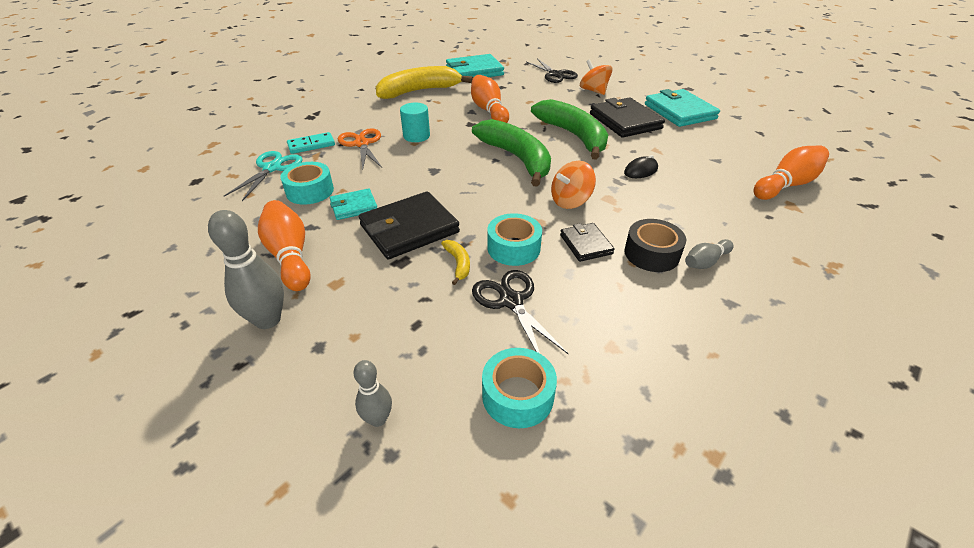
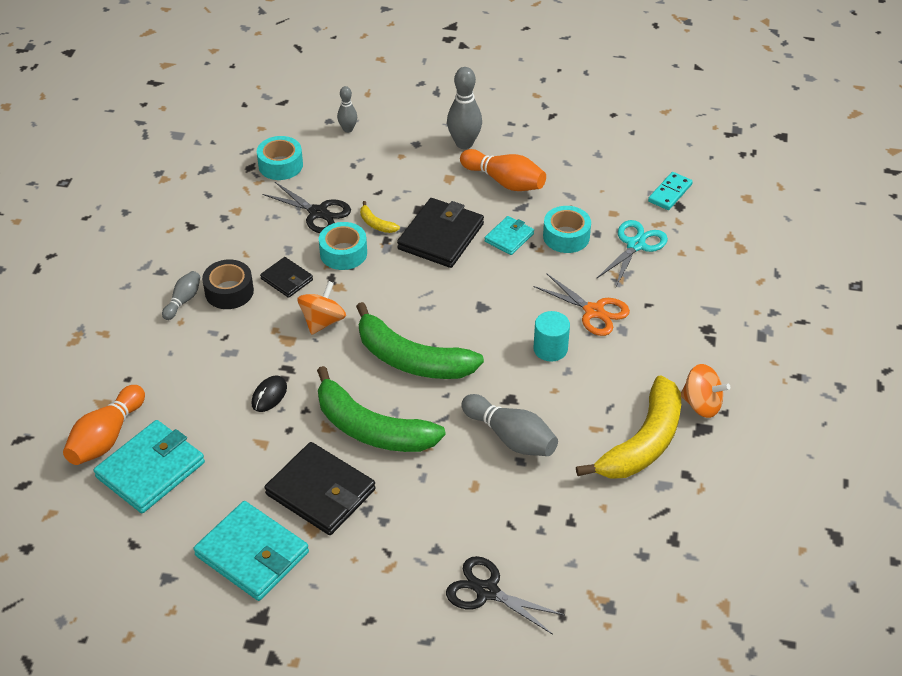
camera: 150 degrees right, 5 degrees up
turquoise scissors [224,151,303,201] -> turquoise scissors turned 135 degrees counterclockwise [596,220,668,286]
turquoise domino [287,132,335,154] -> turquoise domino moved to [648,172,693,210]
turquoise wallet [446,54,504,77] -> turquoise wallet moved to [94,420,205,513]
orange bowling pin [471,75,509,123] -> grey bowling pin [461,394,558,456]
orange spinning top [580,59,613,95] -> orange spinning top moved to [681,364,730,418]

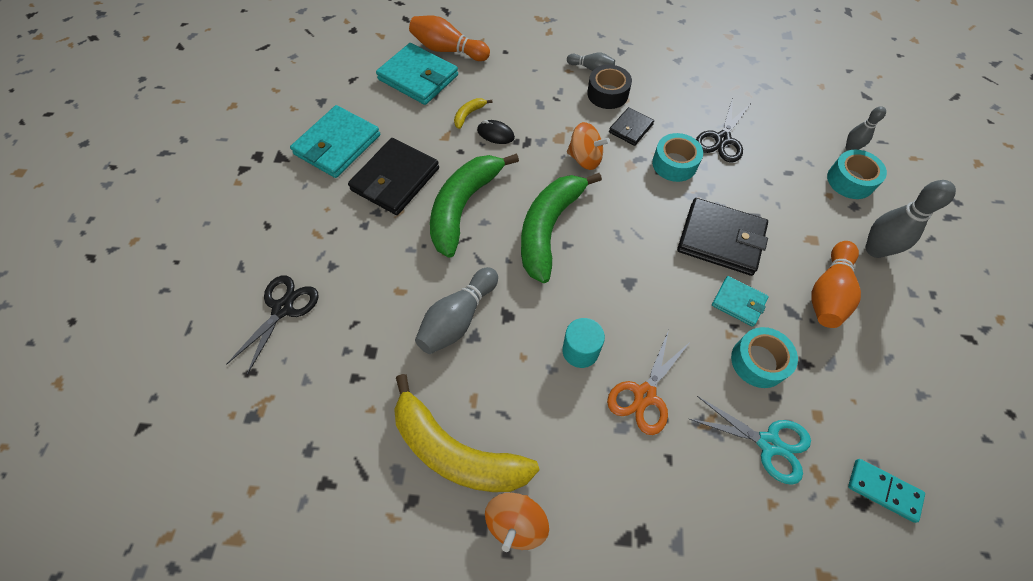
camera: 85 degrees right, 15 degrees up
turquoise tape [257,136,303,180] -> turquoise tape moved to [827,150,887,199]
yellow banana [360,201,400,233] -> yellow banana moved to [454,98,493,129]

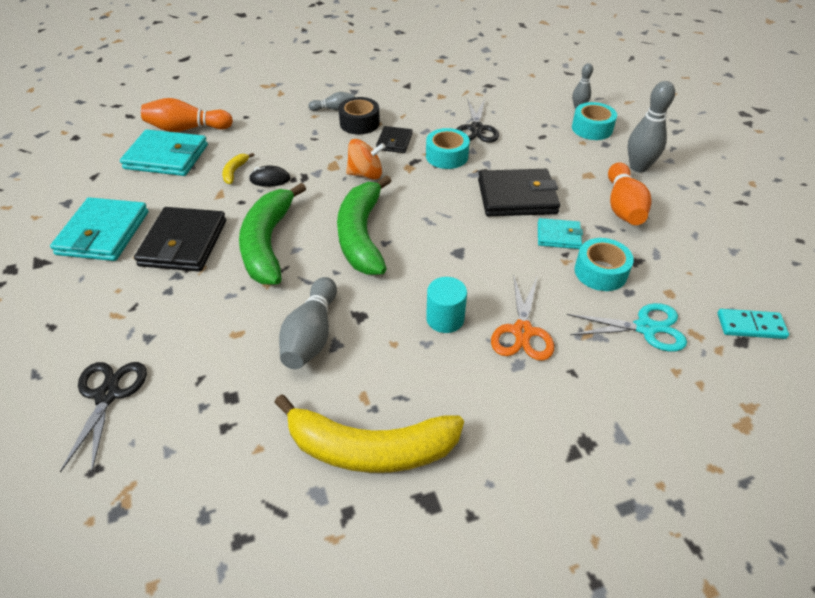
camera: 25 degrees left, 15 degrees down
orange spinning top [485,493,549,552] -> none

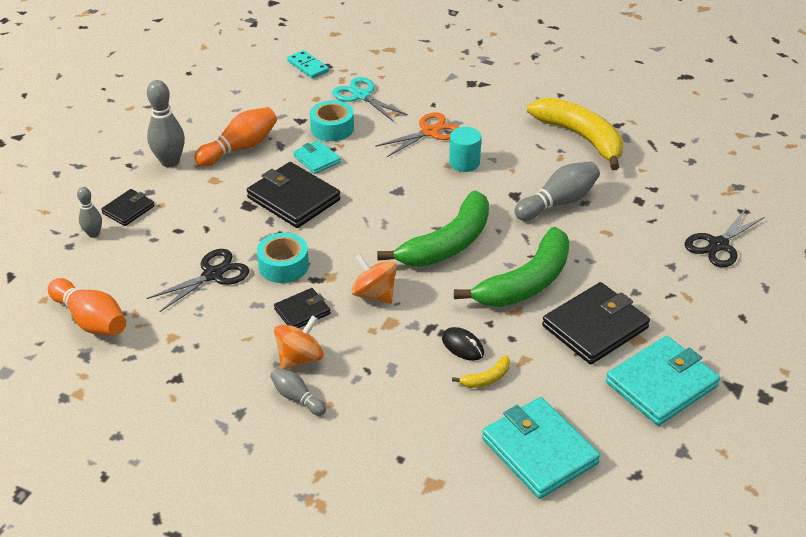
camera: 135 degrees left, 5 degrees down
orange bowling pin [141,98,233,132] -> orange bowling pin moved to [48,278,126,335]
black tape [338,97,380,135] -> orange spinning top [274,315,324,370]
turquoise tape [572,102,617,140] -> black wallet [101,189,155,226]

